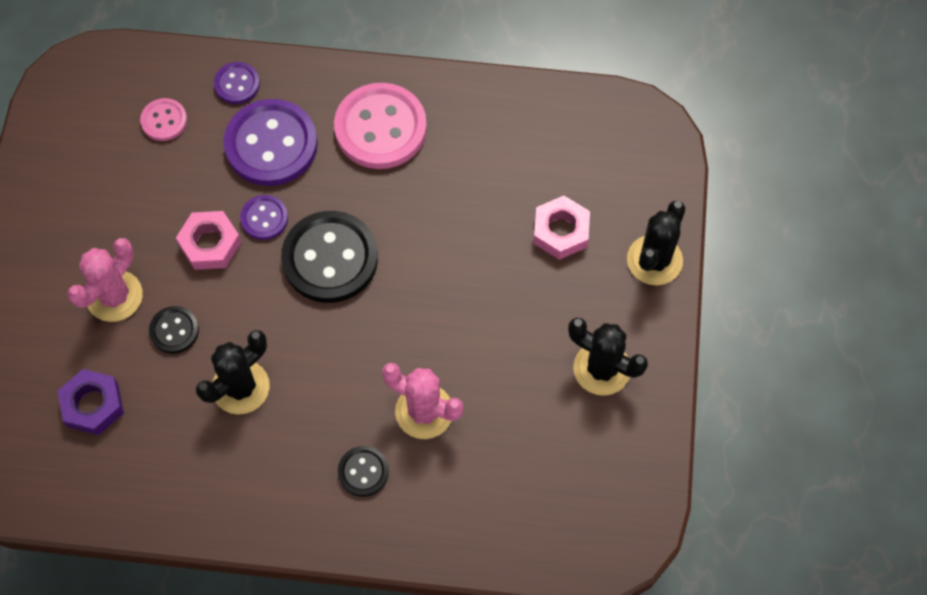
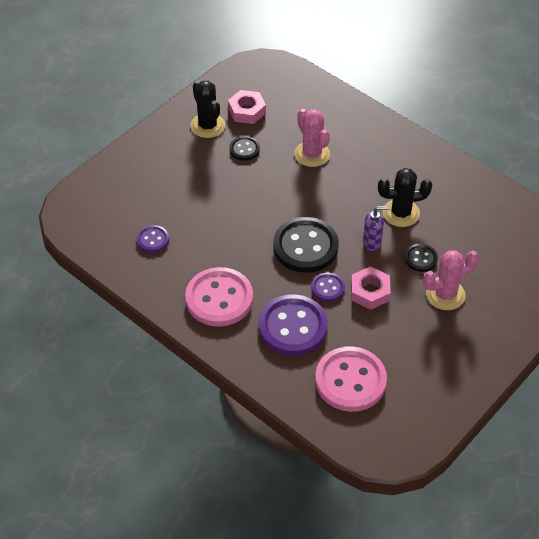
camera: 145 degrees left, 15 degrees down
purple nut [58,369,124,435] -> none
pink button [140,98,187,141] -> pink button [315,346,387,412], size x2.00
purple button [214,62,260,104] -> purple button moved to [136,225,169,253]
black button [338,446,389,497] -> black button moved to [229,136,260,161]
pink nut [533,196,590,260] -> pink nut moved to [228,90,266,124]
black cactus [627,201,685,285] -> none
none -> purple soap dispenser [363,206,389,251]

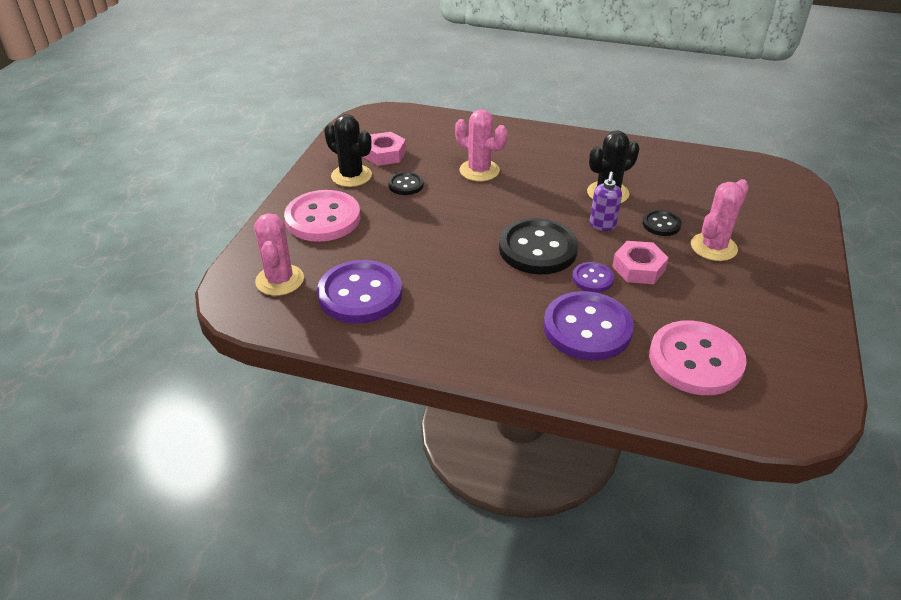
camera: 25 degrees left, 10 degrees down
purple button [136,225,169,253] -> purple button [317,260,402,324], size x2.00
pink button [185,267,253,327] -> pink button moved to [284,190,360,242]
purple soap dispenser [363,206,389,251] -> purple soap dispenser turned 135 degrees clockwise [590,172,622,231]
none -> pink cactus [254,213,304,296]

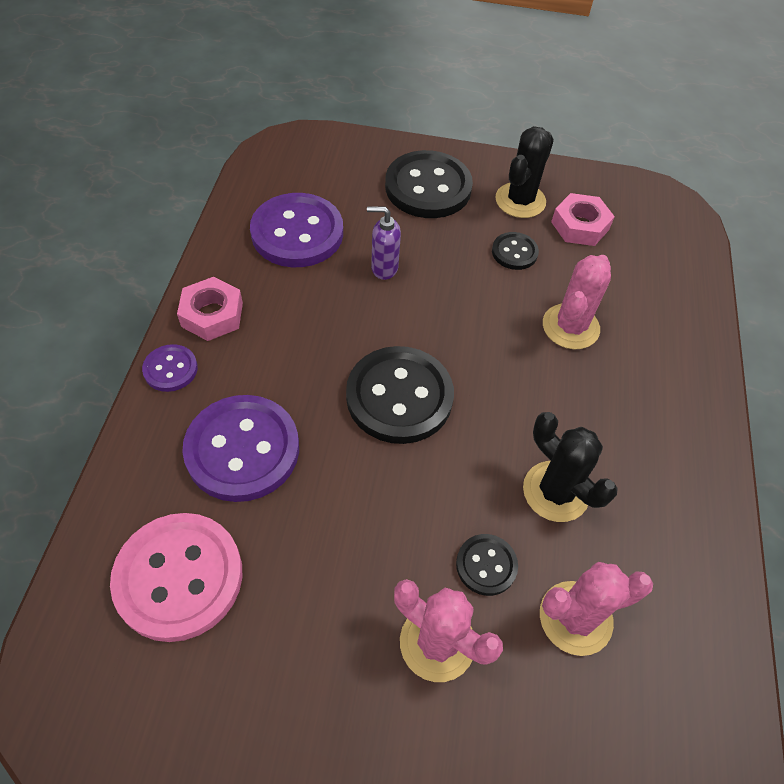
camera: 80 degrees right, 15 degrees up
pink cactus [254,213,304,296] -> pink cactus moved to [540,562,653,656]
pink button [284,190,360,242] -> black button [385,150,473,218]
purple button [572,262,614,292] -> purple button moved to [142,344,198,392]
purple soap dispenser [590,172,622,231] -> purple soap dispenser moved to [367,206,401,280]
pink nut [612,241,669,284] -> pink nut moved to [177,277,243,341]

